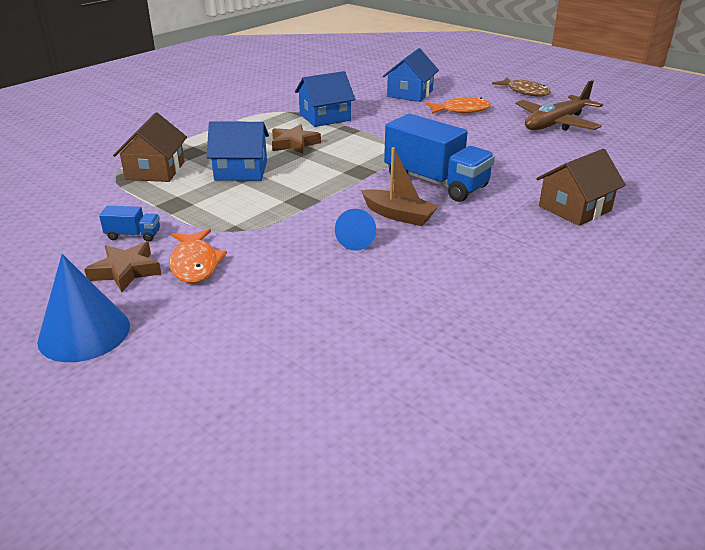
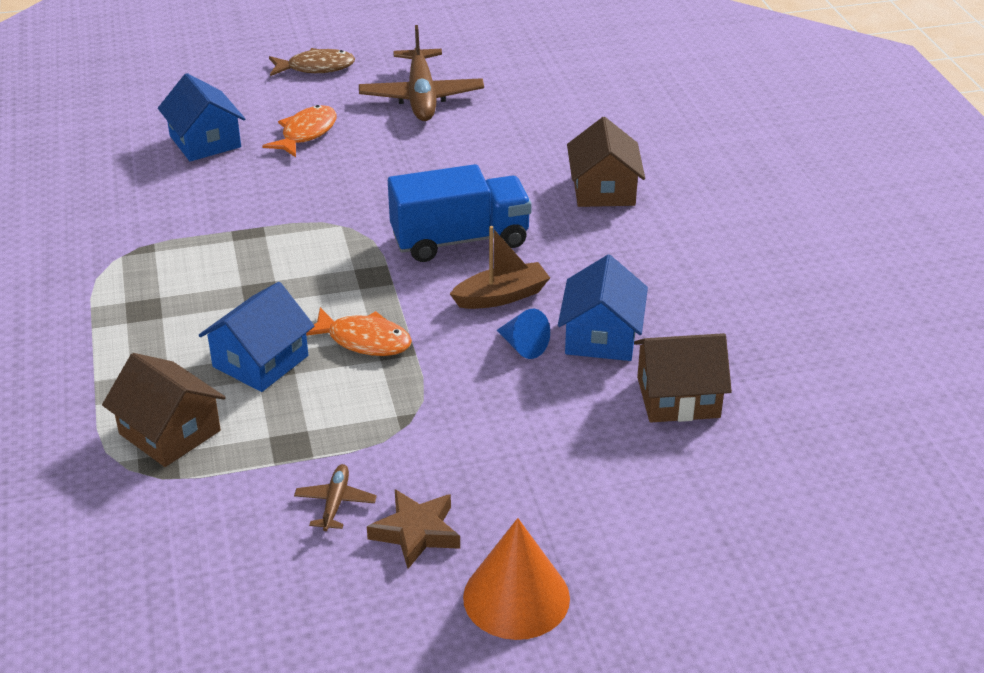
camera: 55 degrees left, 5 degrees up
blue cone [37,254,130,362] -> orange cone [463,518,570,640]
blue truck [99,206,160,242] -> brown plane [294,464,377,531]
orange fish [169,229,227,283] -> orange fish moved to [306,307,412,356]
brown star [272,124,321,154] -> none
blue house [295,71,355,127] -> blue house moved to [558,255,648,361]
none -> brown house [634,333,732,422]

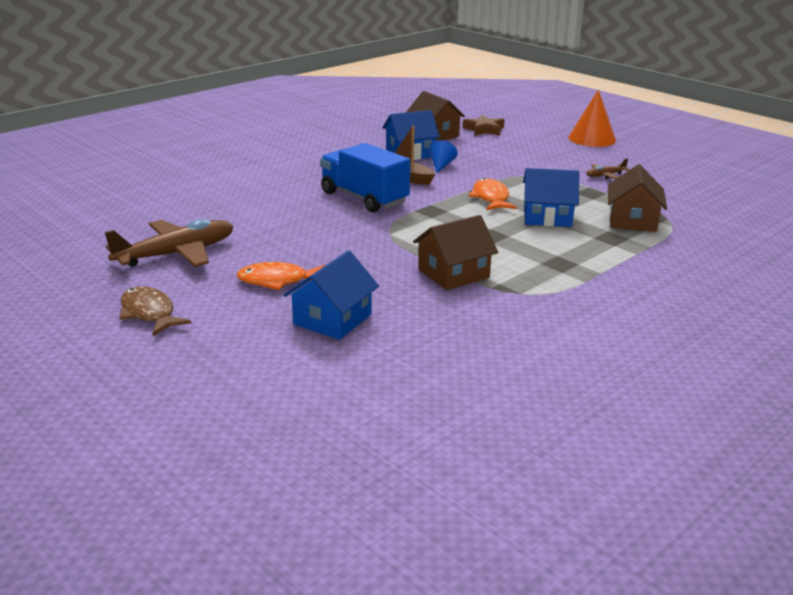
camera: 120 degrees left, 10 degrees down
brown star [367,489,460,569] -> brown star moved to [463,115,504,136]
brown house [567,117,645,207] -> brown house moved to [413,215,498,290]

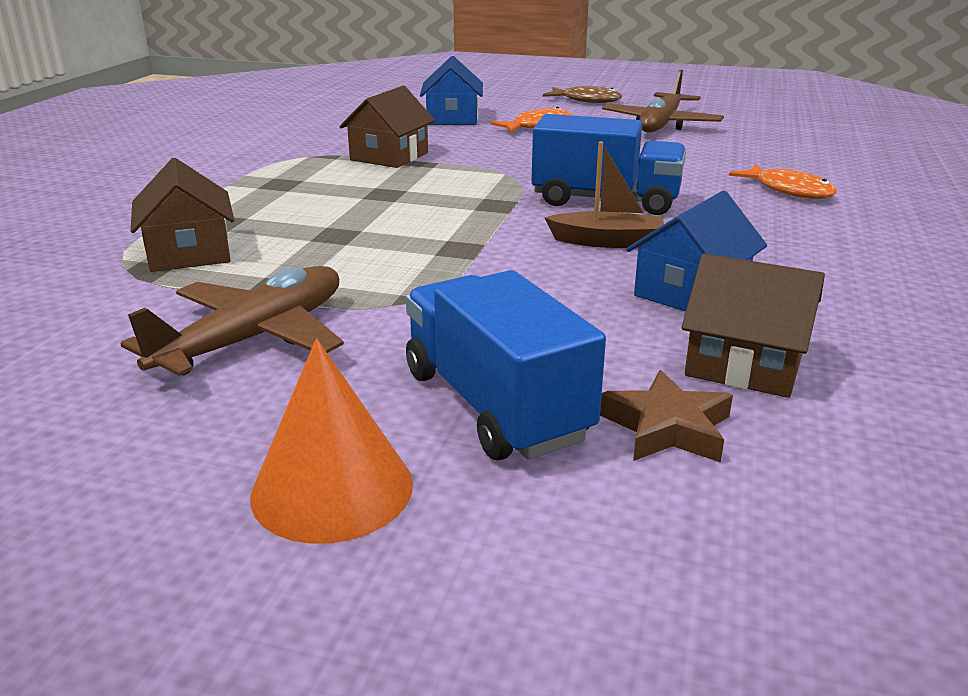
camera: 150 degrees right, 0 degrees up
blue cone [429,140,458,173] -> none
orange fish [469,178,517,210] -> orange fish moved to [729,164,837,199]
blue house [523,168,579,227] -> none
brown plane [586,158,630,179] -> brown plane [120,266,344,376], size x2.19
none -> blue truck [406,270,606,460]

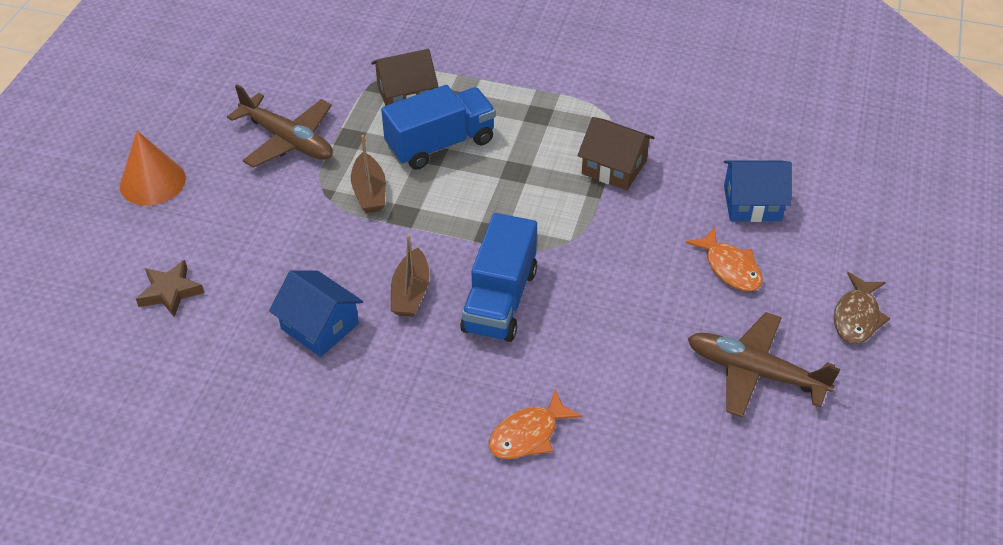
camera: 90 degrees right, 20 degrees up
blue truck [406,270,606,460] -> blue truck moved to [381,85,496,170]
brown house [682,253,825,398] -> none
none -> brown boat [351,135,386,213]

